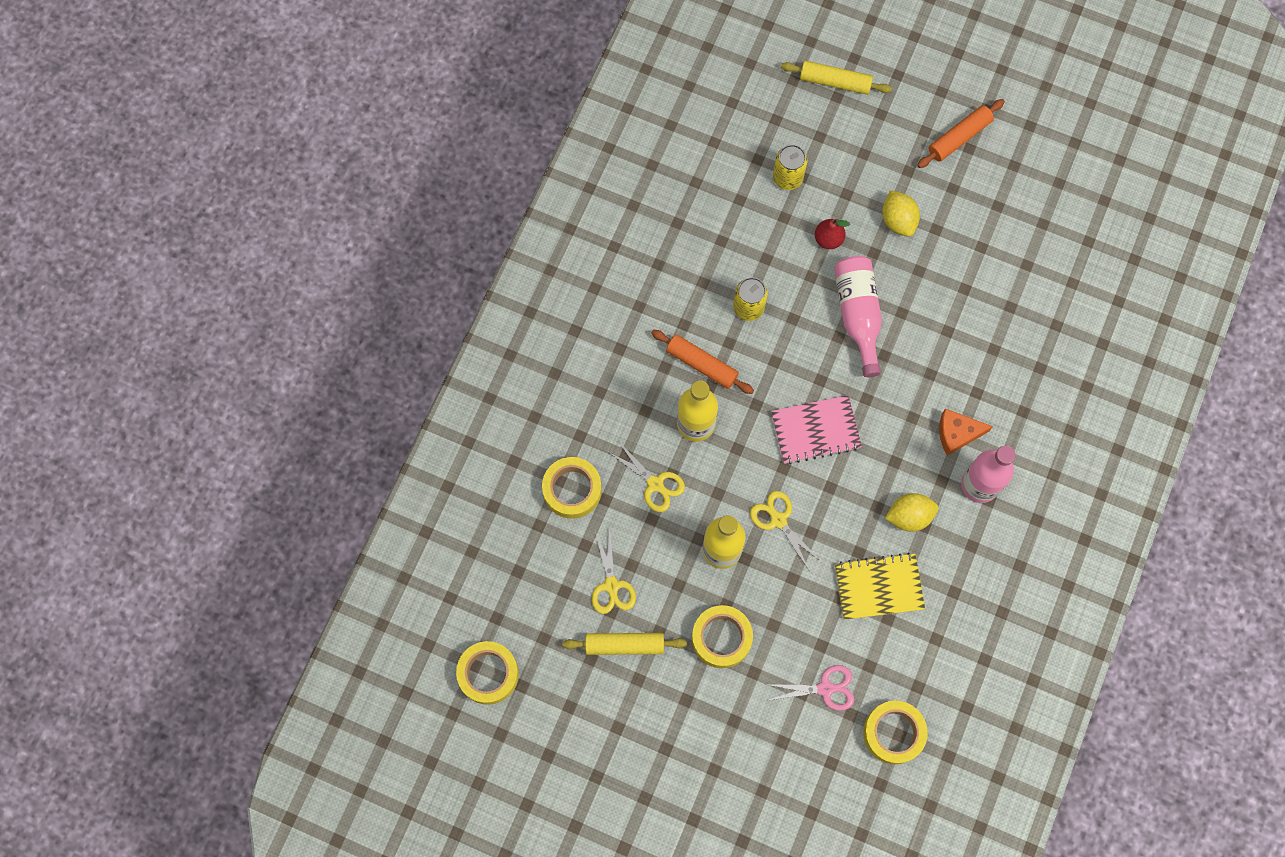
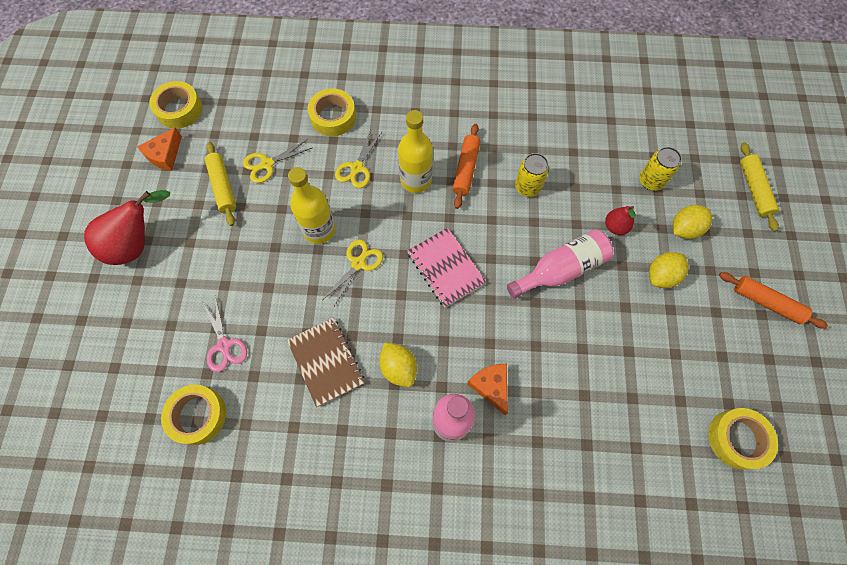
camera: 70 degrees right, 5 degrees down
yellow tape [692,605,753,668] -> yellow tape moved to [708,408,778,470]
yellow notebook [835,553,925,620] -> brown notebook [287,317,365,407]
none -> red pear [84,190,170,265]
none -> orange cheese [137,127,182,171]
none -> yellow lemon [673,205,712,239]

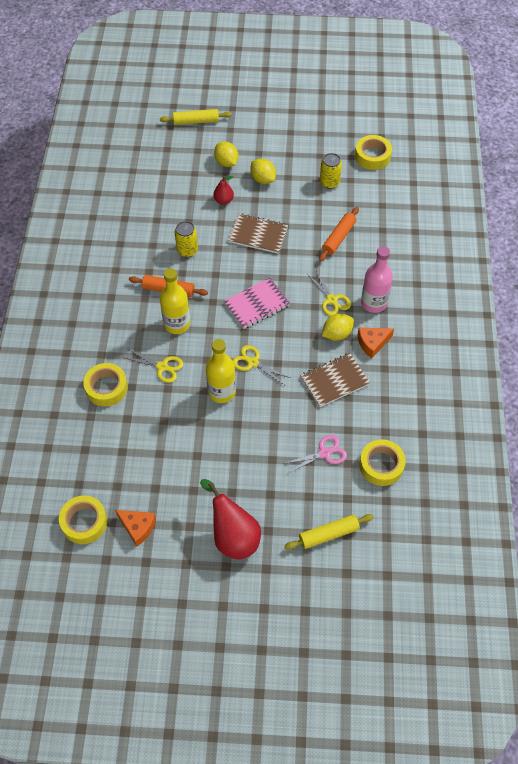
camera: 90 degrees left, 10 degrees down
yellow rolling pin [205,142,236,226] -> yellow rolling pin moved to [284,514,374,550]
yellow scissors [243,139,312,183] -> yellow scissors moved to [307,271,351,316]
orange cheese [467,364,508,415] -> orange cheese moved to [358,328,394,358]
pink bottle [507,229,613,299] -> brown notebook [228,213,288,254]
yellow can [640,147,682,191] -> yellow can moved to [320,153,342,189]
orange rolling pin [719,272,828,329] -> orange rolling pin moved to [319,207,359,261]

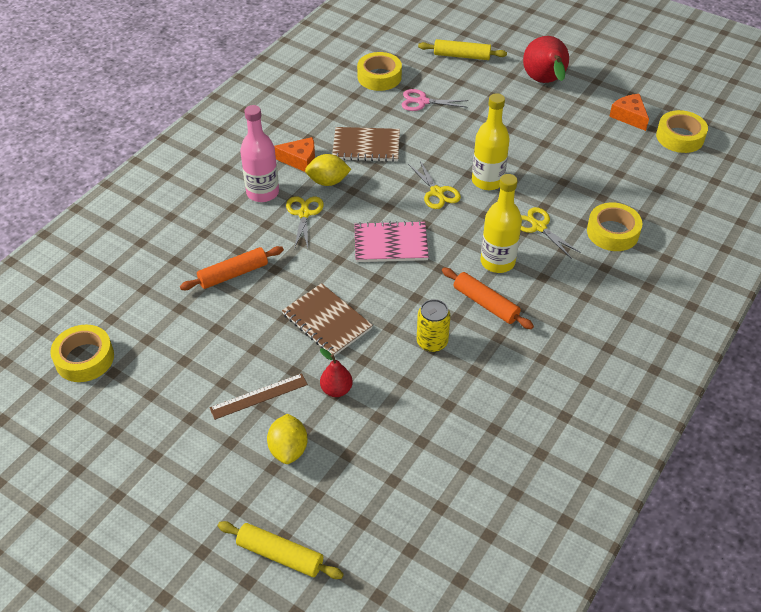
camera: 150 degrees left, 10 degrees down
yellow lemon [250,158,276,184] -> brown ruler [209,373,308,420]
yellow can [320,153,342,189] -> none

